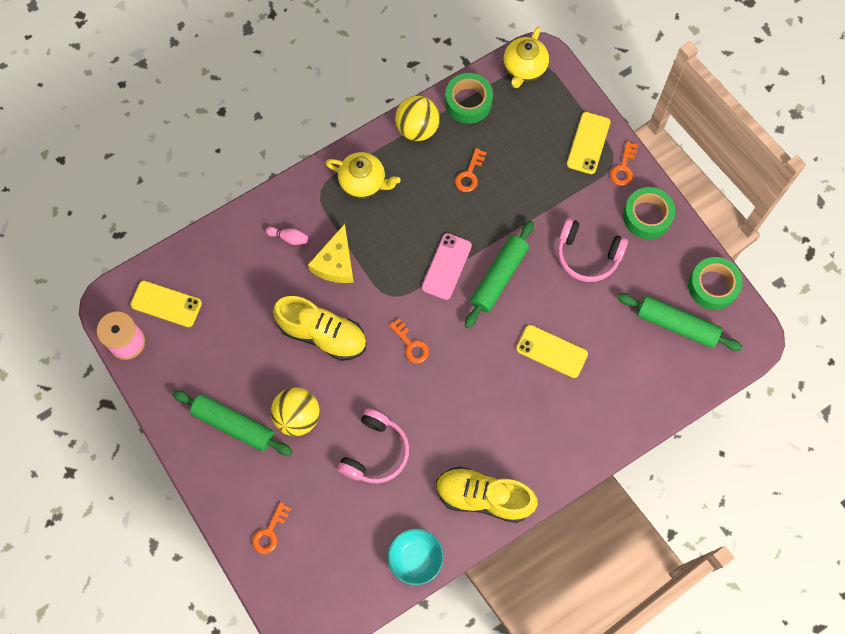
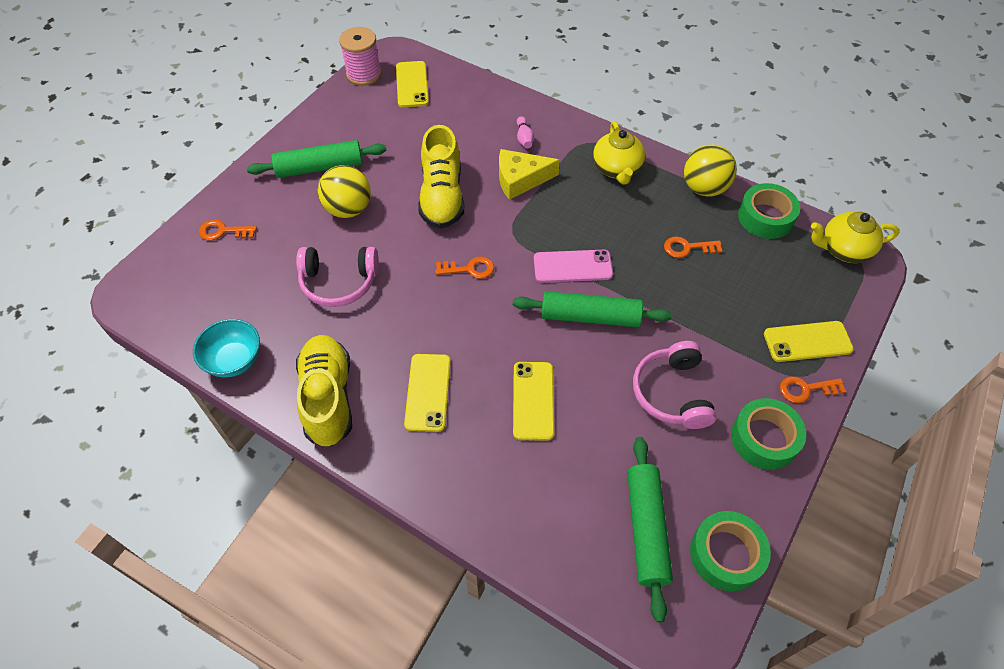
camera: 65 degrees right, 15 degrees down
green rolling pin [172,390,292,455] -> green rolling pin turned 75 degrees clockwise [247,140,386,178]
orange key [389,318,429,363] -> orange key turned 120 degrees counterclockwise [435,256,494,279]
none -> yellow phone [404,354,451,432]

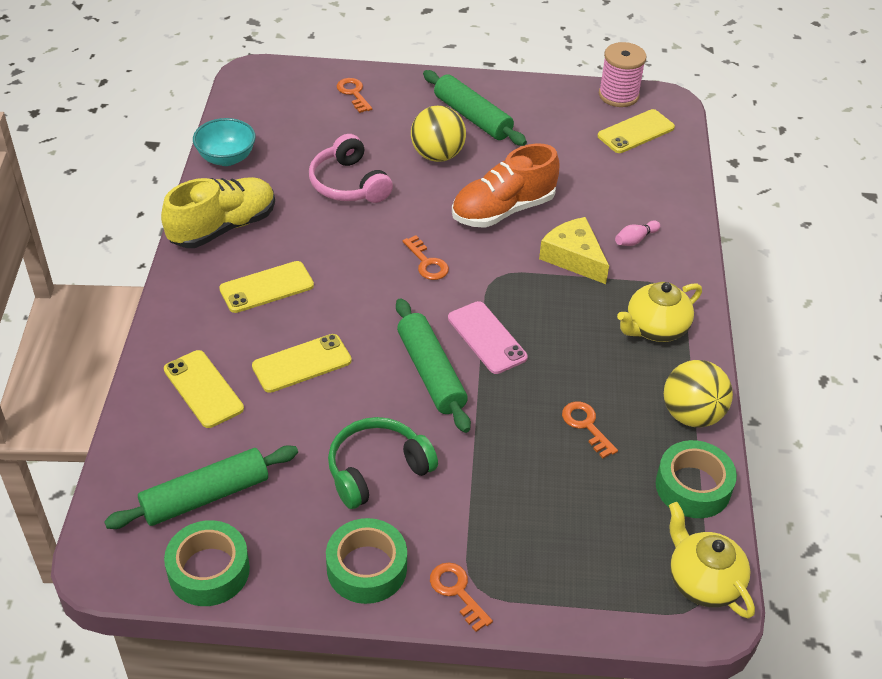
camera: 60 degrees right, 10 degrees down
yellow shoe [418,125,464,229] -> orange shoe [452,143,560,228]
pink headphones [633,341,716,429] -> green headphones [328,417,438,509]
yellow phone [764,321,854,362] -> yellow phone moved to [164,350,244,428]

